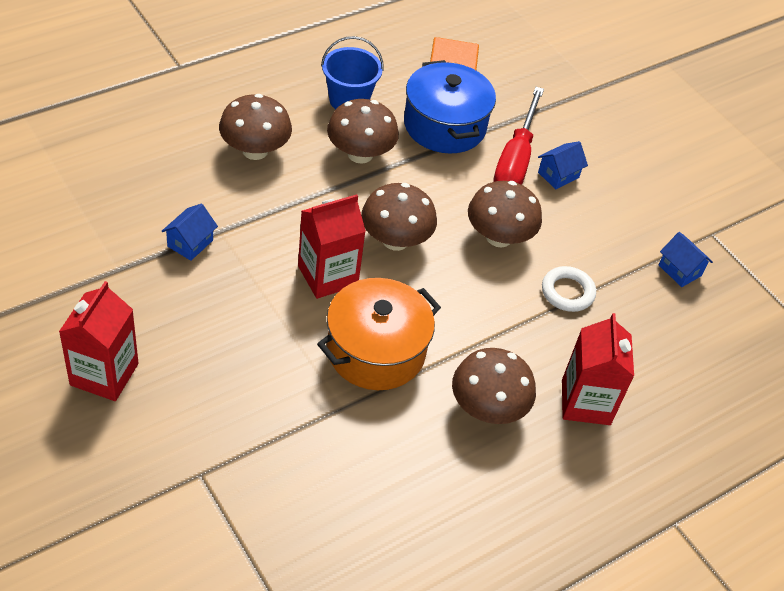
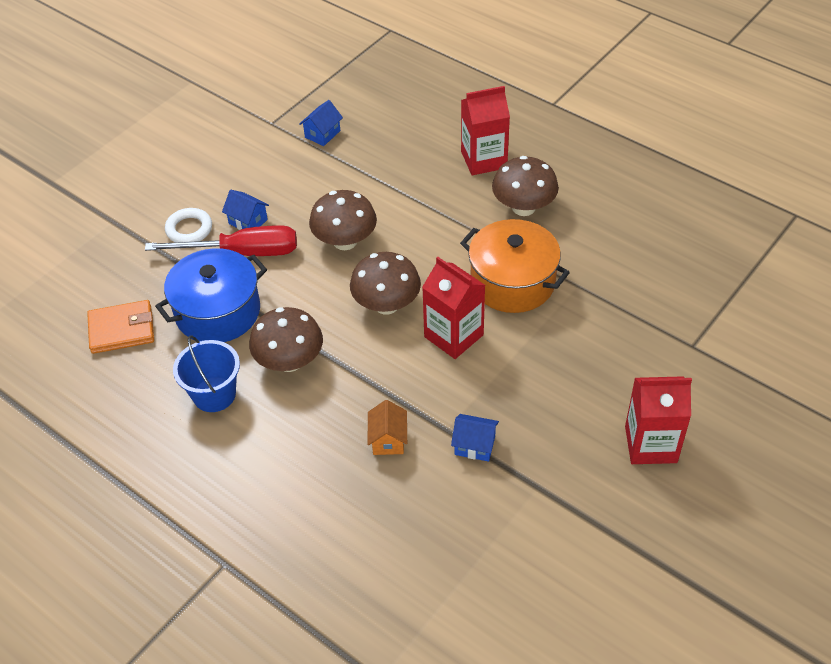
camera: 100 degrees left, 0 degrees up
brown mushroom [219,94,292,160] -> none
white ring [542,266,596,312] -> white ring moved to [165,208,212,243]
none -> orange house [367,400,407,455]

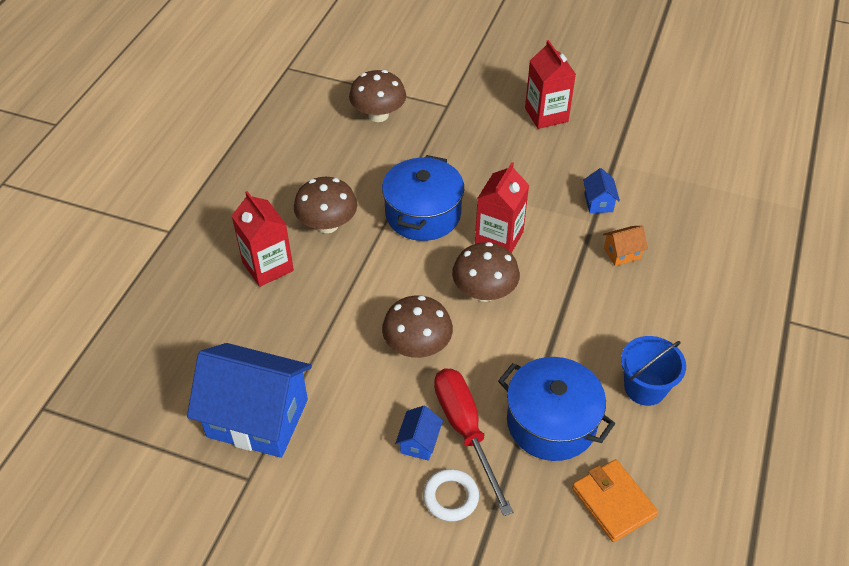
camera: 110 degrees left, 0 degrees up
brown mushroom [249,307,323,372] -> brown mushroom moved to [349,70,406,122]
blue house [299,100,343,146] -> blue house [187,343,312,458], size x2.42
orange pot [460,219,570,313] -> blue pot [382,155,464,241]

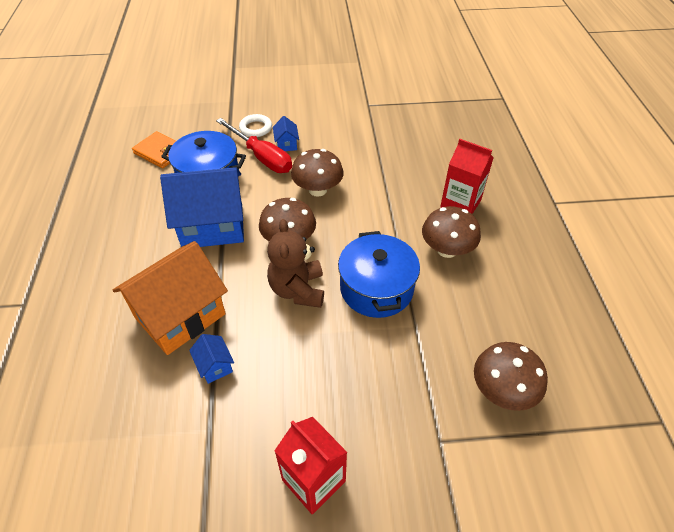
camera: 155 degrees right, 0 degrees up
blue house [187,343,312,458] -> blue house moved to [160,167,244,247]
red carton [475,162,529,253] -> brown teddy bear [267,219,324,308]
orange house [603,226,648,266] -> orange house [113,241,228,355], size x2.42
blue bucket [621,336,686,406] -> none

